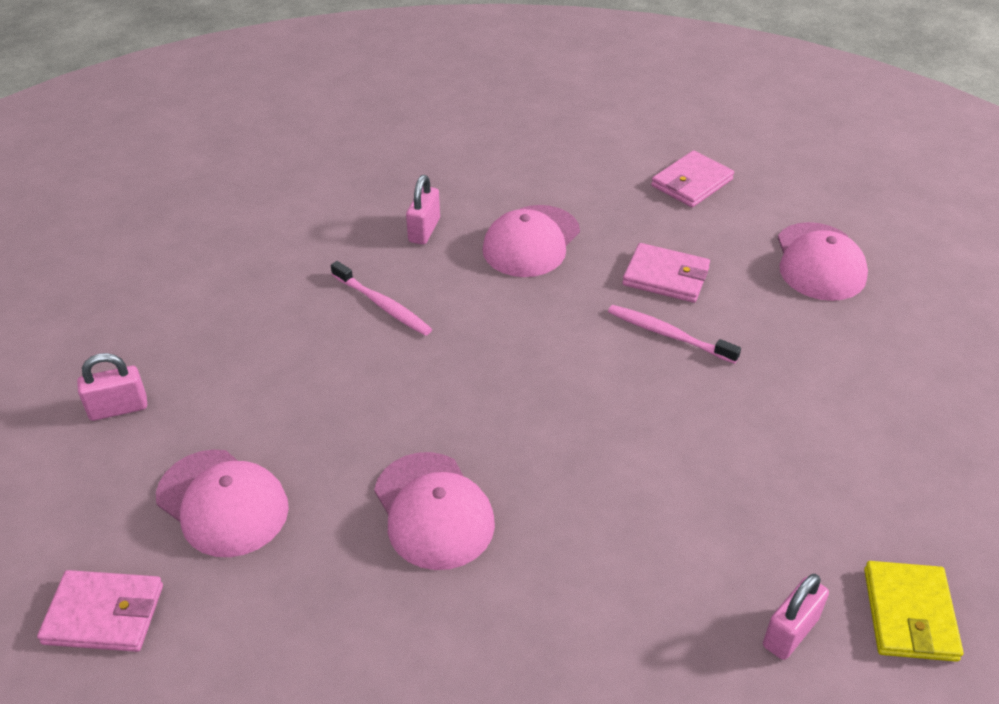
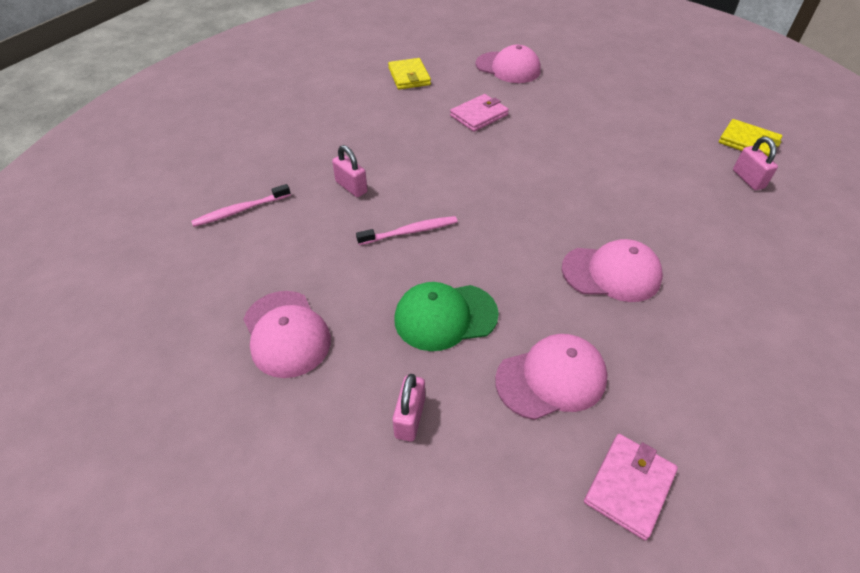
camera: 60 degrees left, 5 degrees up
pink cap [482,205,580,277] -> pink cap moved to [243,291,331,378]
pink toothbrush [608,305,741,364] -> pink toothbrush moved to [191,184,291,227]
pink wallet [651,150,734,207] -> yellow wallet [388,58,431,90]
none -> green cap [394,282,499,351]

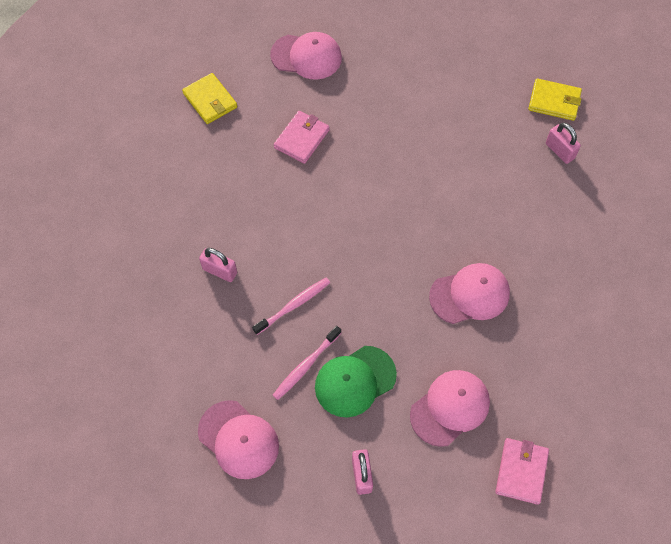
camera: 20 degrees left, 15 degrees up
pink toothbrush [191,184,291,227] -> pink toothbrush moved to [273,326,341,400]

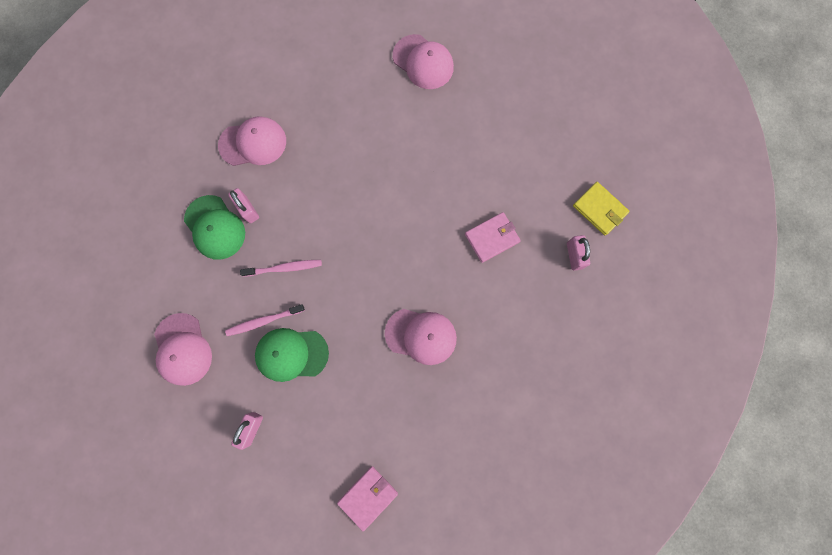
camera: 30 degrees right, 15 degrees up
yellow wallet [182,73,237,124] -> none
pink wallet [274,111,330,164] -> pink wallet moved to [465,212,521,263]
pink cap [410,370,490,447] -> pink cap moved to [218,116,286,166]
none -> green cap [184,195,245,260]

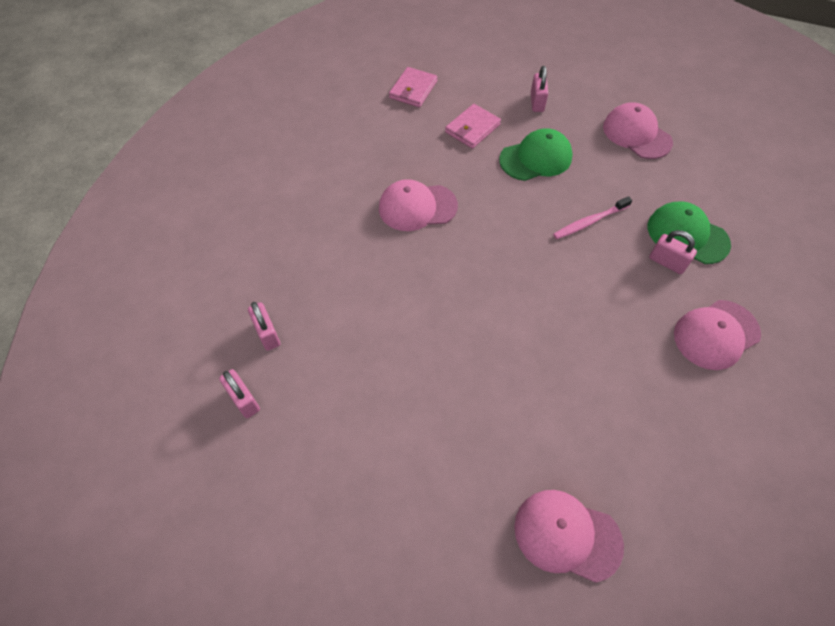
camera: 160 degrees right, 20 degrees down
pink toothbrush [225,304,305,336] -> none
pink wallet [465,212,521,263] -> pink wallet moved to [445,104,501,149]
yellow wallet [573,182,630,235] -> pink padlock [219,369,260,418]

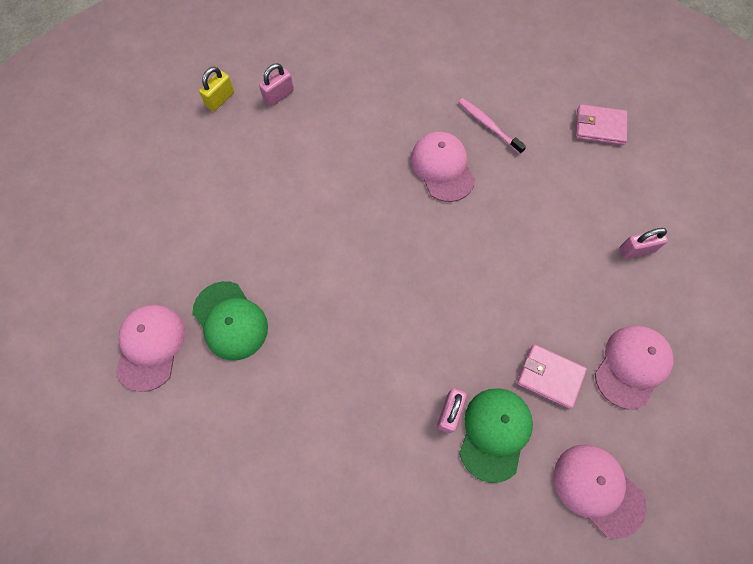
camera: 75 degrees right, 10 degrees up
pink padlock [219,369,260,418] -> yellow padlock [199,67,234,111]
pink wallet [445,104,501,149] -> pink wallet moved to [517,344,587,409]
green cap [499,128,573,181] -> green cap moved to [192,281,268,360]
pink toothbrush [553,196,632,239] -> pink toothbrush moved to [459,98,526,154]
pink cap [674,300,761,370] -> pink cap moved to [554,444,646,539]

